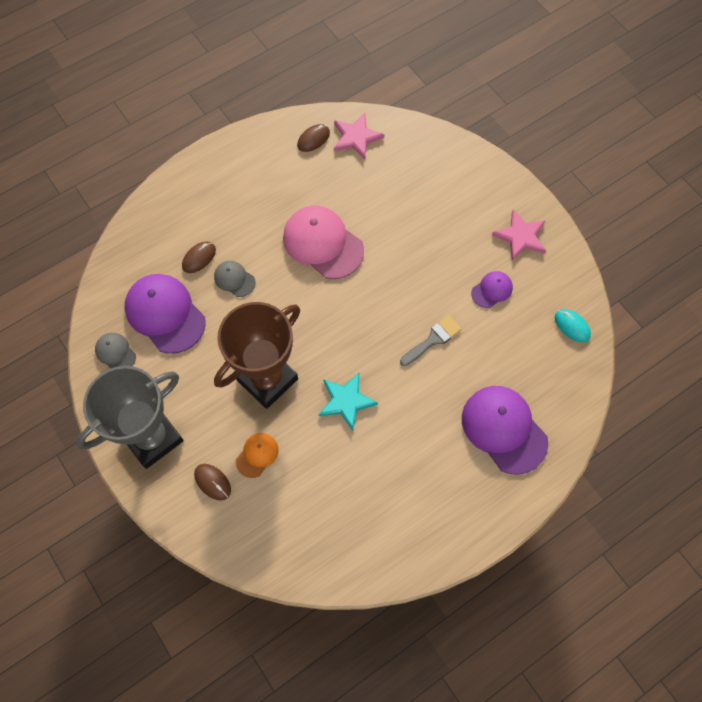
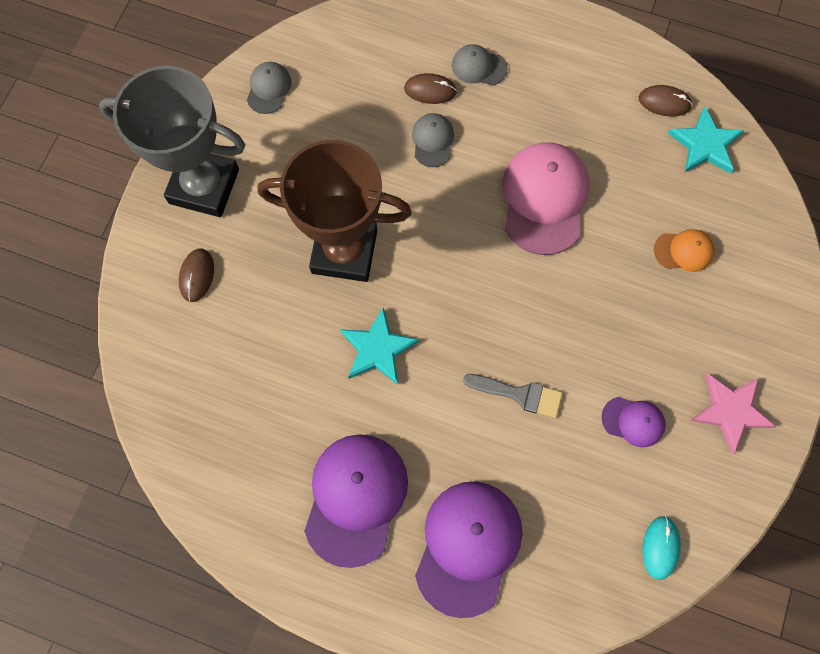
camera: 55 degrees right, 5 degrees up
purple cap [125,274,206,354] -> purple cap moved to [304,434,408,568]
orange cap [236,433,278,478] -> orange cap moved to [654,229,715,272]
pink star [334,113,384,160] -> turquoise star [668,107,744,174]
none -> grey cap [452,44,507,85]

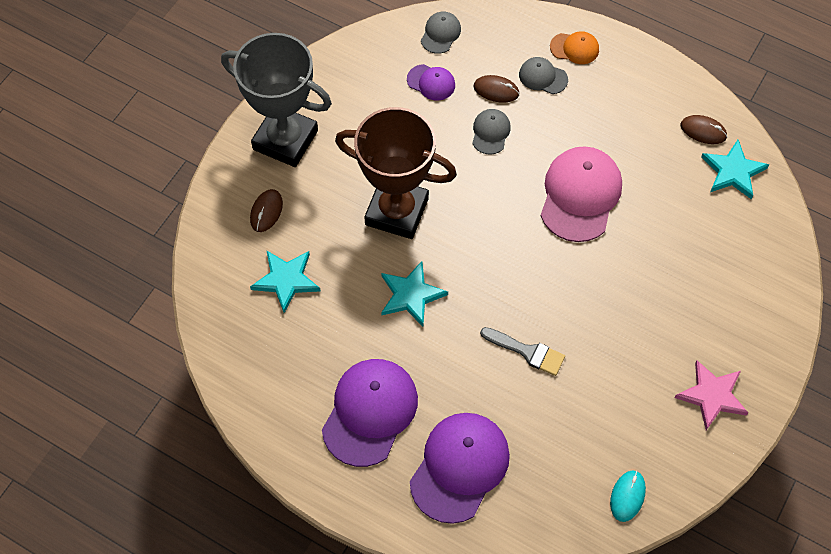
camera: 10 degrees right, 10 degrees down
grey cap [247,62,291,114] -> grey cap moved to [421,12,461,54]
purple cap [601,397,666,447] -> purple cap moved to [407,64,455,101]
orange cap [654,229,715,272] -> orange cap moved to [550,31,599,64]
none -> turquoise star [250,250,320,313]

